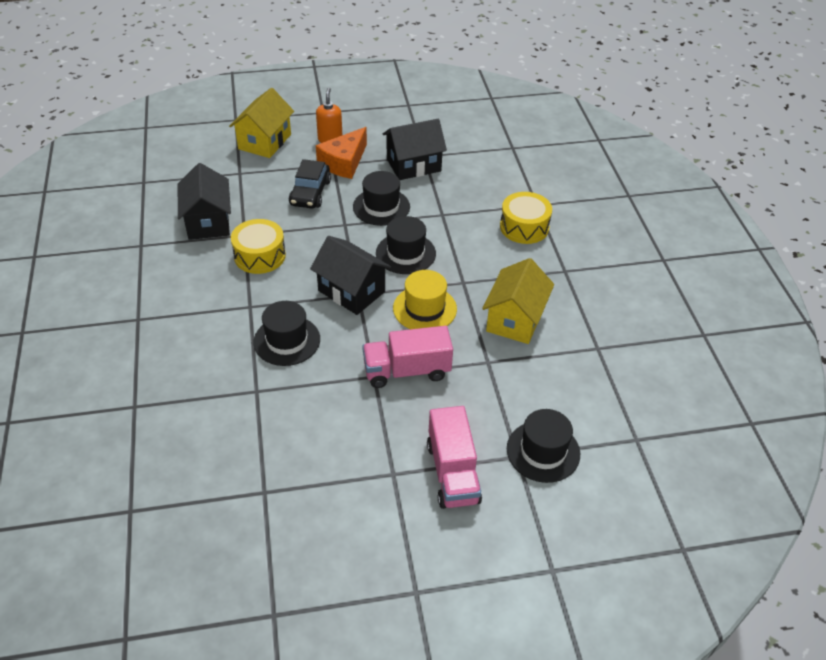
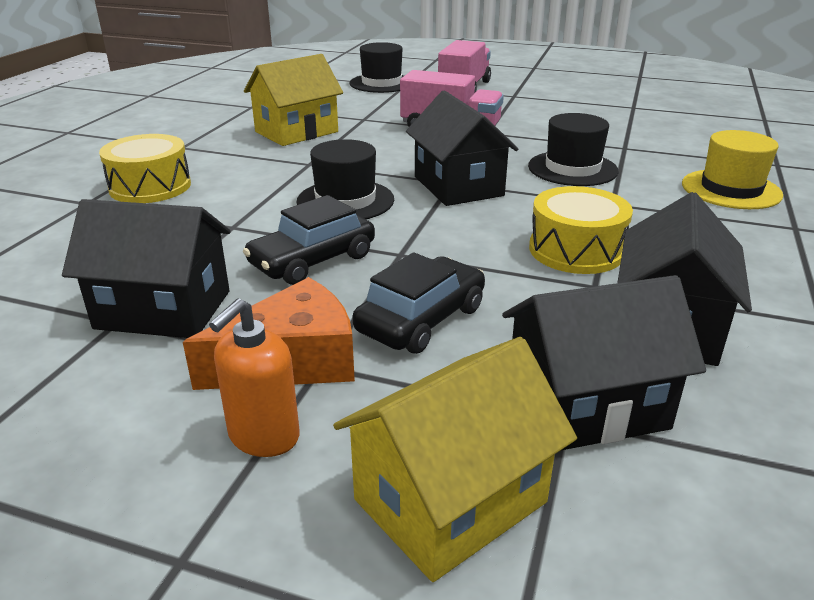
camera: 150 degrees left, 15 degrees down
black hat [353,171,410,226] -> black car [243,195,375,285]
yellow hat [393,270,457,329] -> yellow hat moved to [682,130,783,209]
none -> black house [502,275,706,450]

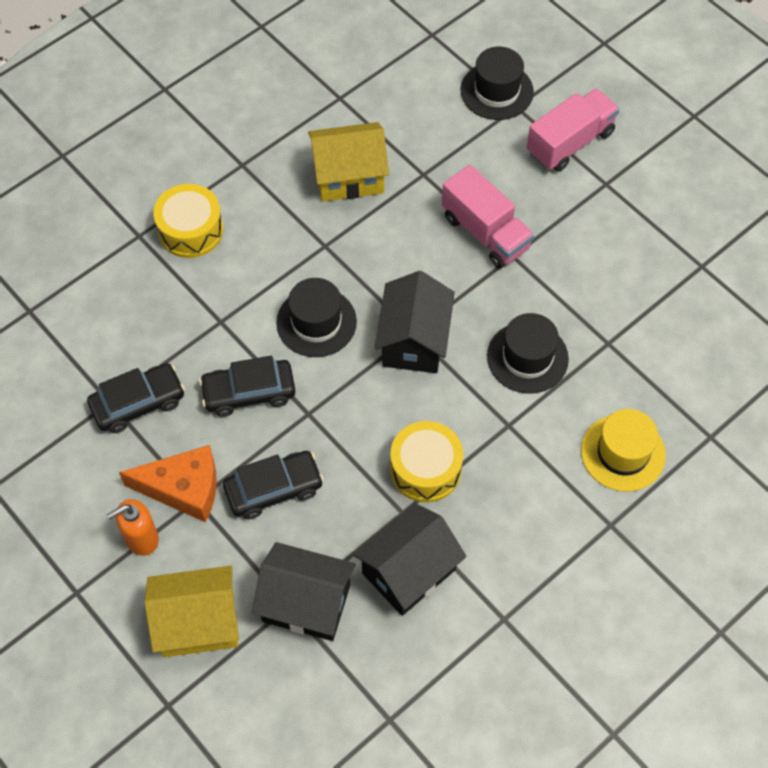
camera: 30 degrees right, 30 degrees up
black house [62,199,231,338] -> black car [87,363,185,433]

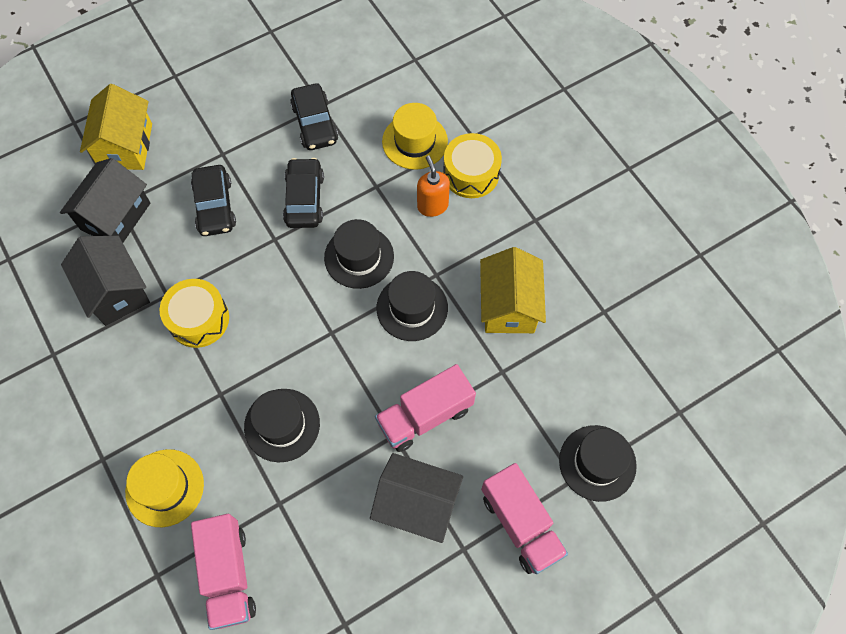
camera: 100 degrees right, 5 degrees up
orange soap dispenser [107,499,159,556] -> orange soap dispenser moved to [417,156,450,217]
orange cheese [119,445,217,522] -> none
black house [374,271,455,373] -> black house moved to [370,453,463,543]
none -> pink truck [191,514,256,630]
none -> black hat [377,271,448,341]
none -> yellow hat [382,103,448,170]

